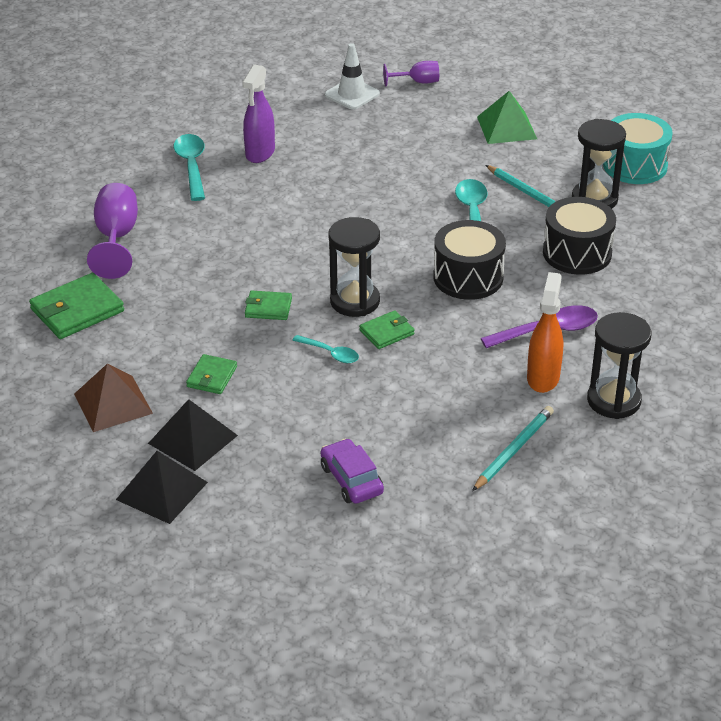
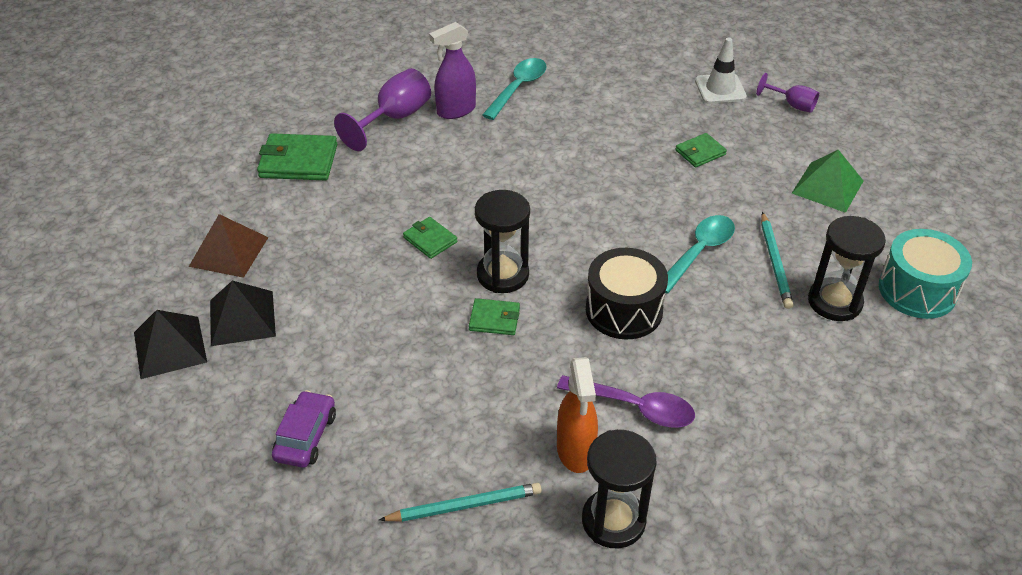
camera: 40 degrees right, 5 degrees up
green wallet [186,354,237,394] -> green wallet moved to [675,133,727,168]
purple spray bottle [242,64,275,163] -> purple spray bottle moved to [429,22,476,119]
turquoise spoon [292,335,359,363] -> none
orange spray bottle [527,272,563,393] -> orange spray bottle turned 120 degrees clockwise [557,357,598,473]
black drum [543,197,616,275] -> none

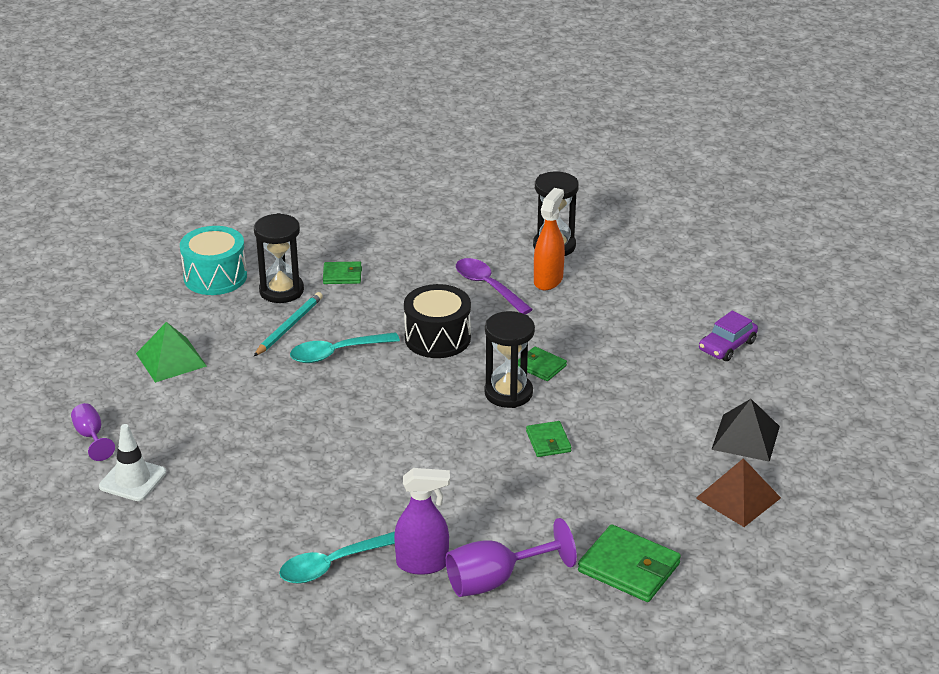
camera: 150 degrees left, 10 degrees down
black pyramid [134,310,207,379] -> none
turquoise pencil [379,483,542,522] -> none
green wallet [675,133,727,168] -> green wallet moved to [323,261,362,284]

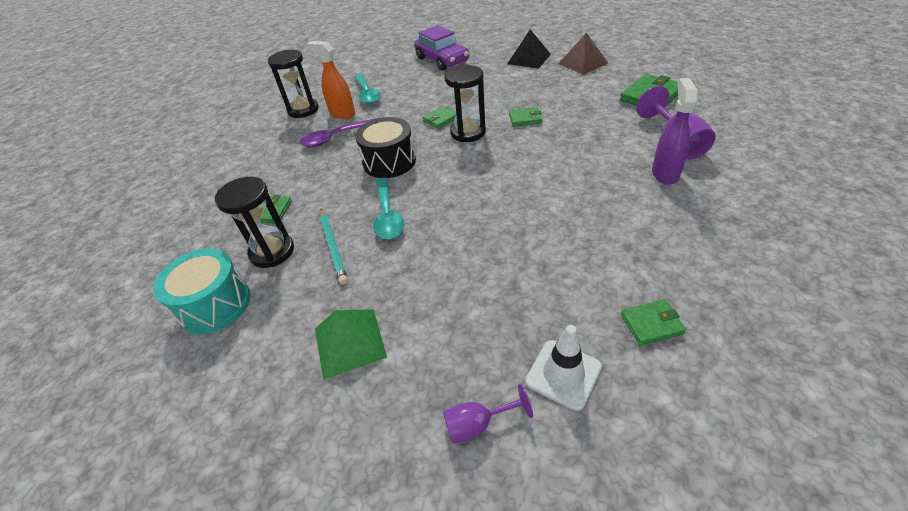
camera: 75 degrees left, 10 degrees up
turquoise pencil [253,292,323,357] -> turquoise pencil turned 150 degrees counterclockwise [320,208,348,285]
turquoise spoon [279,532,395,584] -> turquoise spoon moved to [354,74,381,104]
purple car [699,311,758,361] -> purple car [414,25,469,71], size x1.57
none -> green wallet [621,300,686,346]

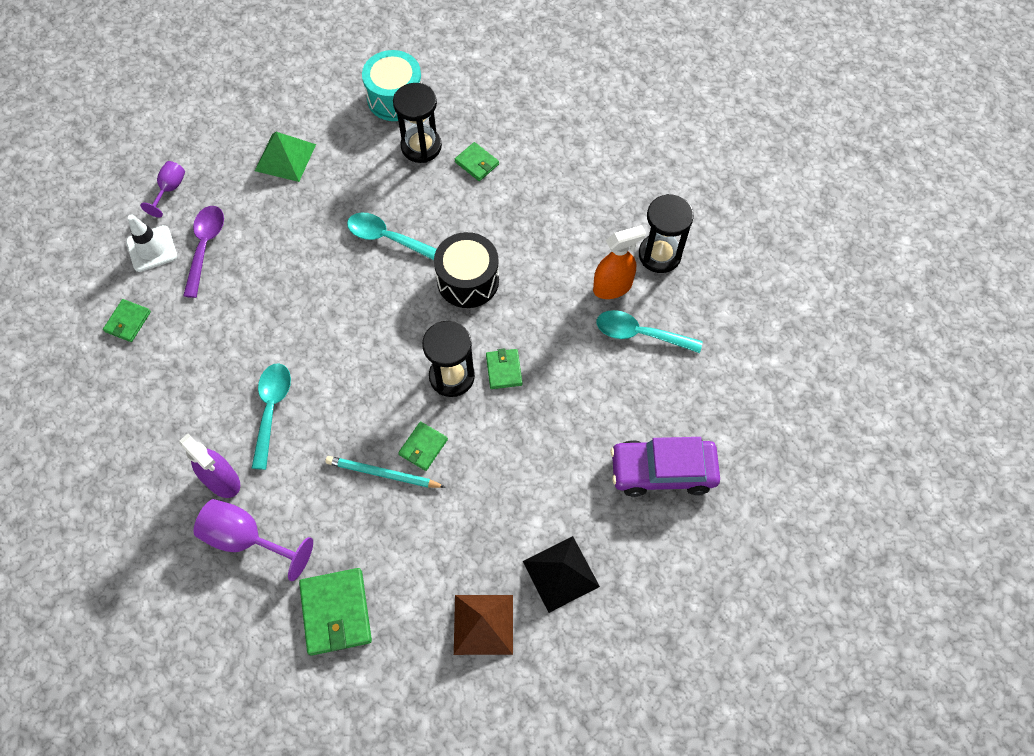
camera: 120 degrees right, 20 degrees up
purple spoon [299,118,377,147] -> purple spoon moved to [183,206,224,298]
turquoise pencil [320,208,348,285] -> turquoise pencil moved to [325,456,445,488]
none -> turquoise spoon [252,363,291,470]

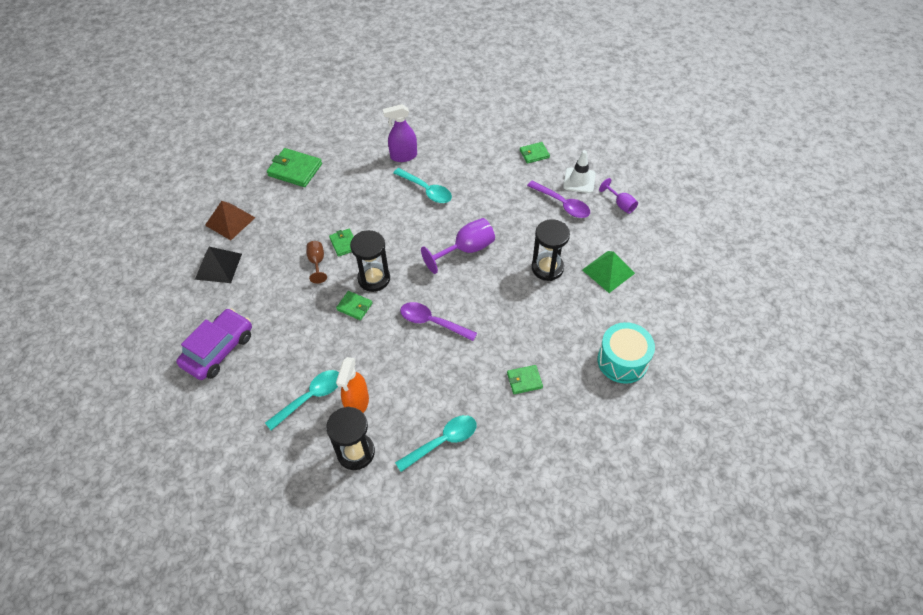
camera: 125 degrees right, 10 degrees down
green wallet [103,299,151,342] -> green wallet turned 75 degrees counterclockwise [520,142,550,164]
purple goblet [194,499,313,581] -> purple goblet moved to [421,218,495,274]
turquoise pencil [325,456,445,488] -> none
turquoise spoon [347,212,437,260] -> turquoise spoon moved to [395,415,477,472]
black hourglass [393,83,442,163] -> black hourglass moved to [531,219,570,281]
black drum [434,232,499,308] -> purple spoon [400,302,477,341]
none -> brown goblet [306,241,327,283]

